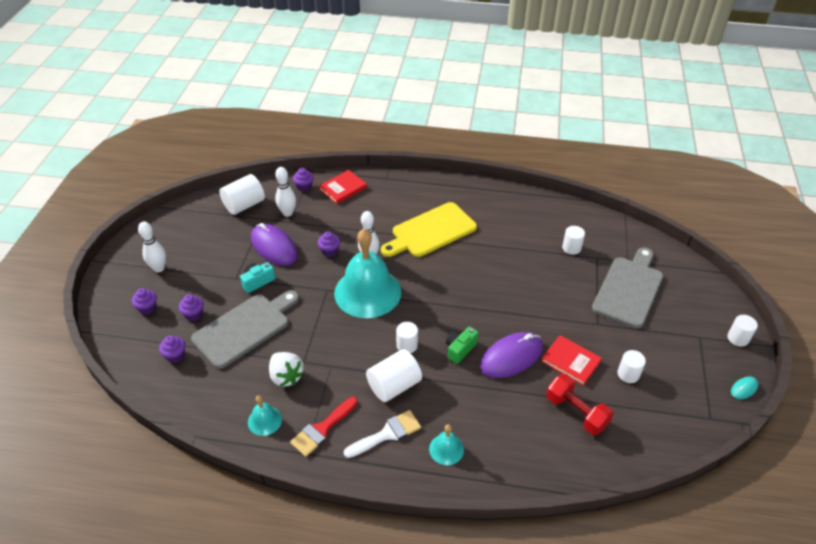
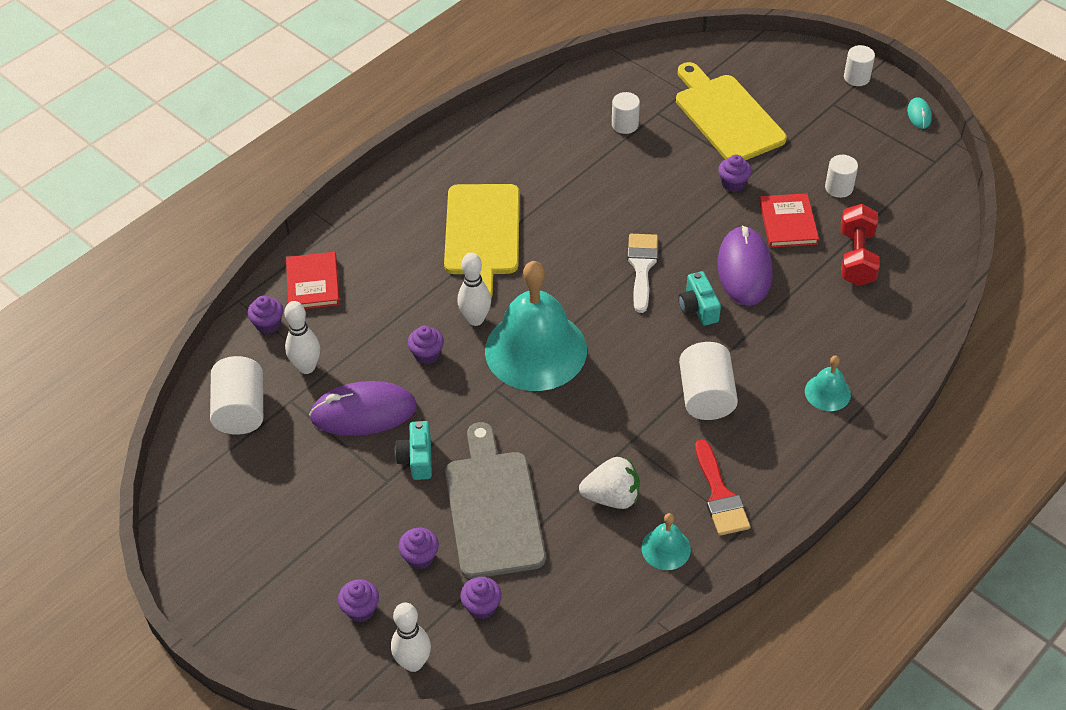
camera: 55 degrees left, 5 degrees up
white bowling pin [138,222,166,272] -> white bowling pin moved to [391,602,431,672]
white brush [344,410,421,458] -> white brush moved to [627,234,658,313]
white cylinder [396,322,418,353] -> none
green camera [446,326,479,364] -> turquoise camera [679,271,721,325]
red book [541,335,602,386] -> red book turned 75 degrees counterclockwise [759,193,819,248]
red dumbbell [546,374,614,435] -> red dumbbell turned 75 degrees counterclockwise [841,204,880,286]
grey cutting board [592,247,663,328] -> yellow cutting board [676,62,787,160]
none -> purple cupcake [718,155,752,192]

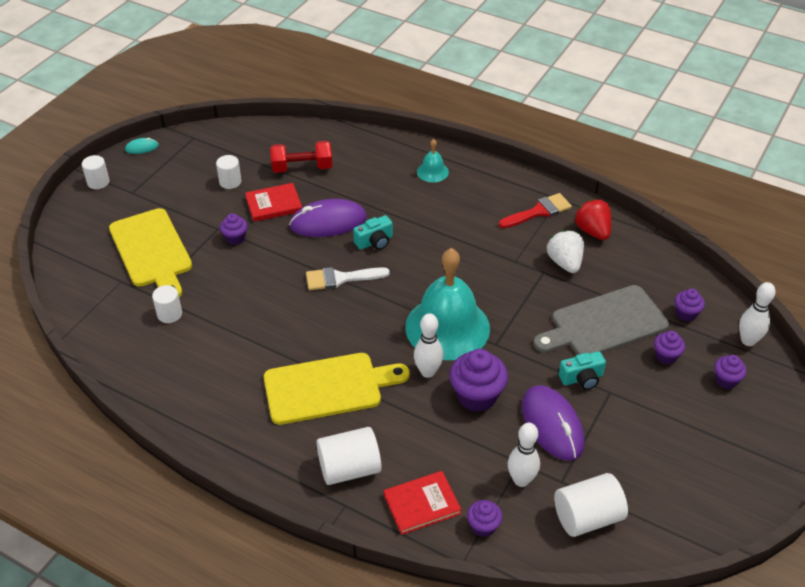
camera: 105 degrees left, 5 degrees down
purple cupcake [408,326,444,365] -> purple cupcake [449,349,508,412], size x1.81
turquoise bell [641,513,691,570] -> red strawberry [575,199,611,240]
yellow cutting board [676,62,787,160] -> yellow cutting board turned 75 degrees counterclockwise [109,208,192,297]
white cylinder [679,342,738,420] -> white cylinder moved to [316,427,382,485]

